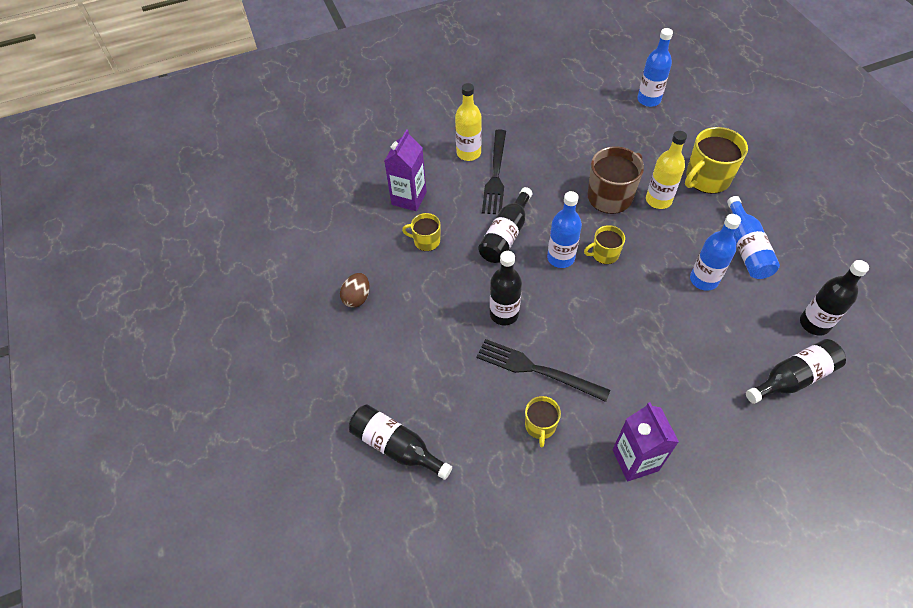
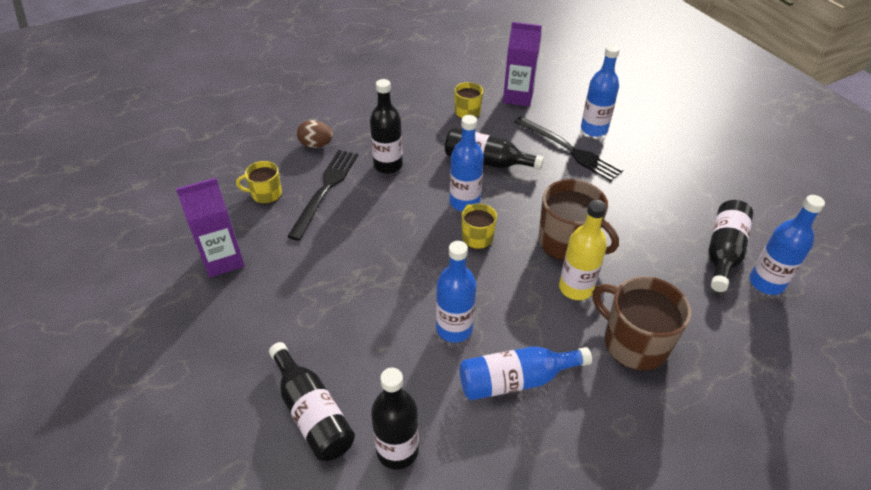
camera: 80 degrees right, 10 degrees down
brown egg [340,273,370,308] -> brown egg moved to [297,120,333,148]
black bottle [349,404,452,480] -> black bottle moved to [708,200,753,292]
yellow bottle [455,83,482,161] -> blue bottle [581,45,620,137]
black fork [482,129,506,214] -> black fork turned 135 degrees counterclockwise [514,116,623,181]
yellow mug [685,127,748,194] -> brown mug [592,276,691,371]

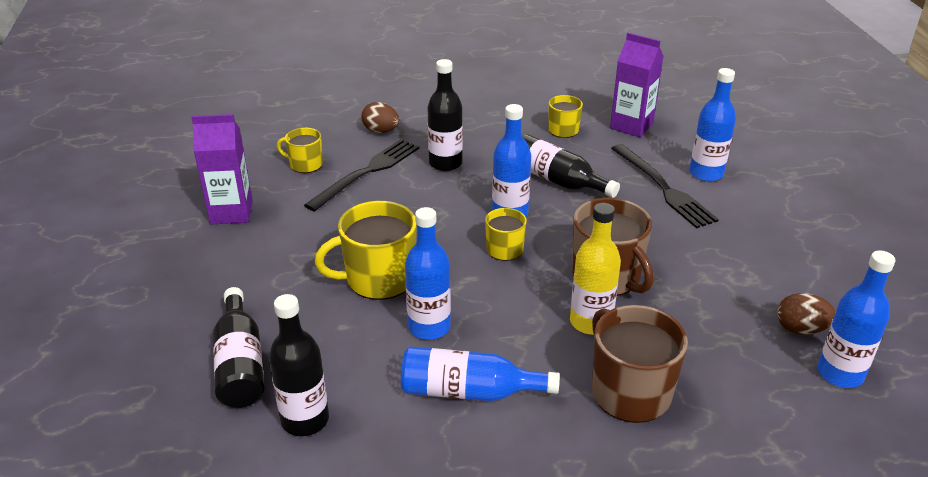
camera: 20 degrees right, 10 degrees down
black bottle [708,200,753,292] -> brown egg [777,293,836,335]
none -> yellow mug [315,201,417,300]

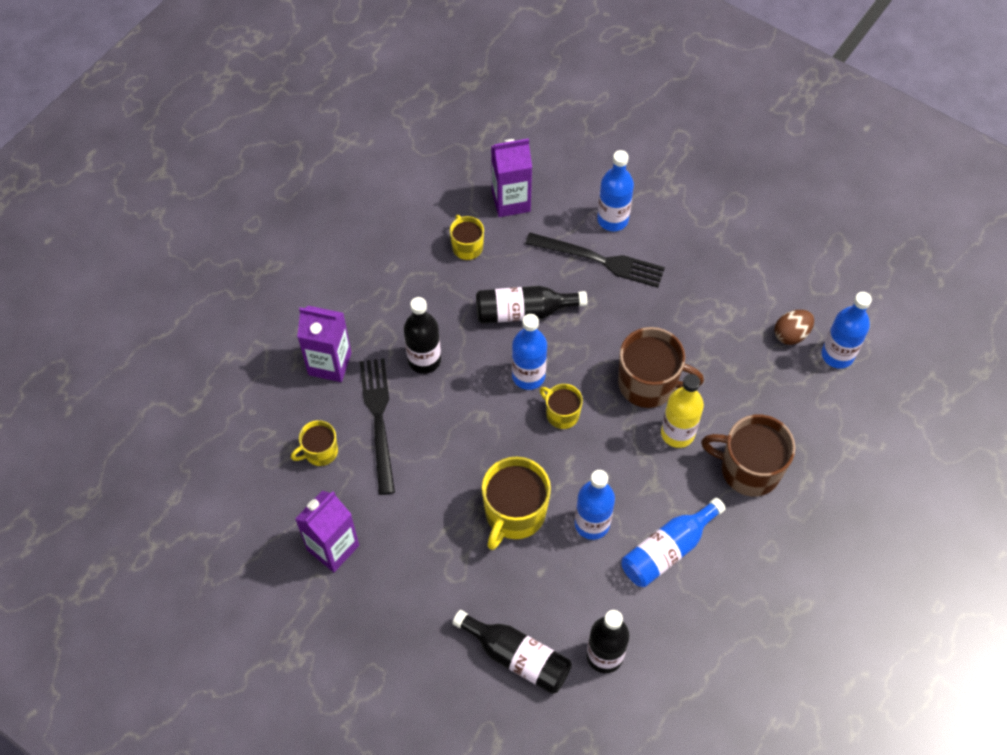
camera: 45 degrees left, 25 degrees up
brown egg [361,102,399,133] -> purple carton [297,306,352,382]

